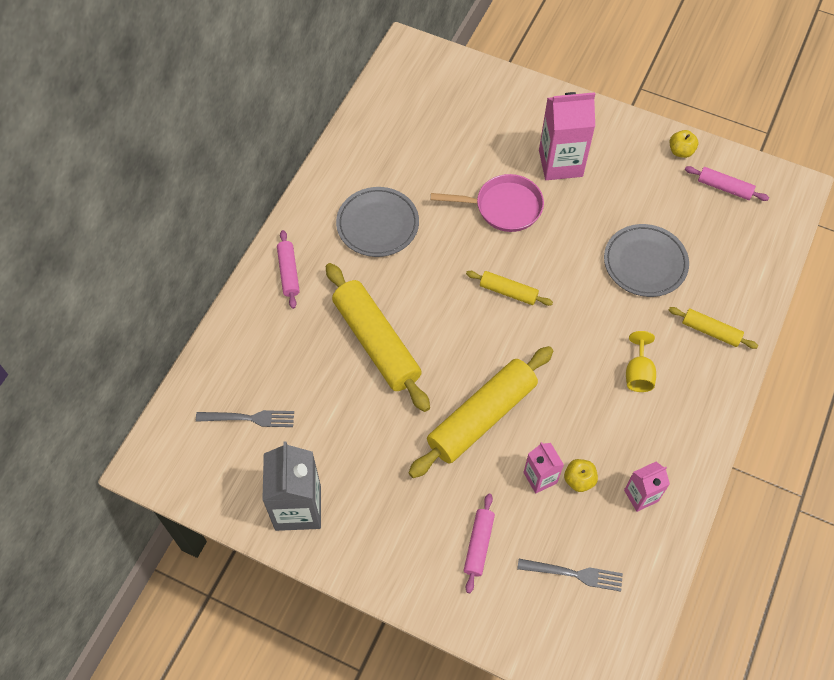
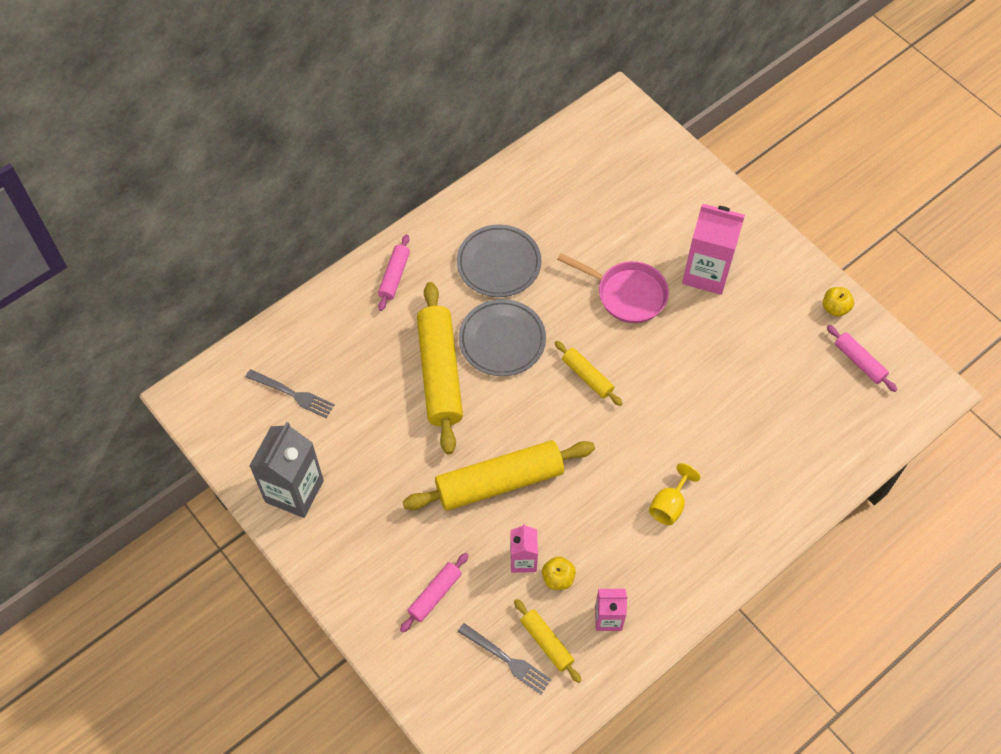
camera: 25 degrees right, 0 degrees up
grey plate [604,224,689,297] -> grey plate moved to [459,299,546,376]
yellow rolling pin [669,307,758,349] -> yellow rolling pin moved to [514,599,582,683]

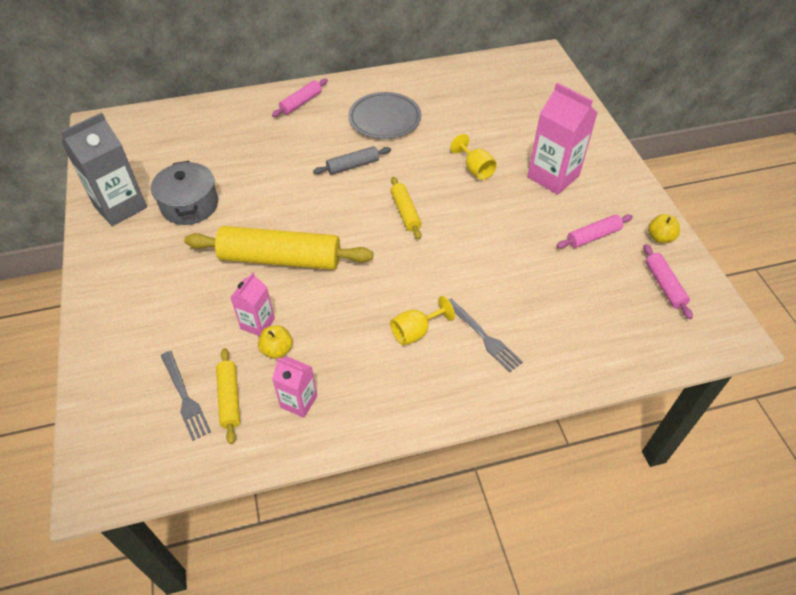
camera: 25 degrees right, 10 degrees down
grey fork [246,369,335,418] -> grey fork moved to [449,299,523,372]
pink rolling pin [400,553,469,633] -> pink rolling pin moved to [557,215,633,248]
yellow rolling pin [417,282,463,454] -> none
grey plate [459,299,546,376] -> grey rolling pin [313,146,391,175]
pink pan [557,253,669,323] -> yellow goblet [450,134,497,180]
none -> grey pot [151,161,218,225]

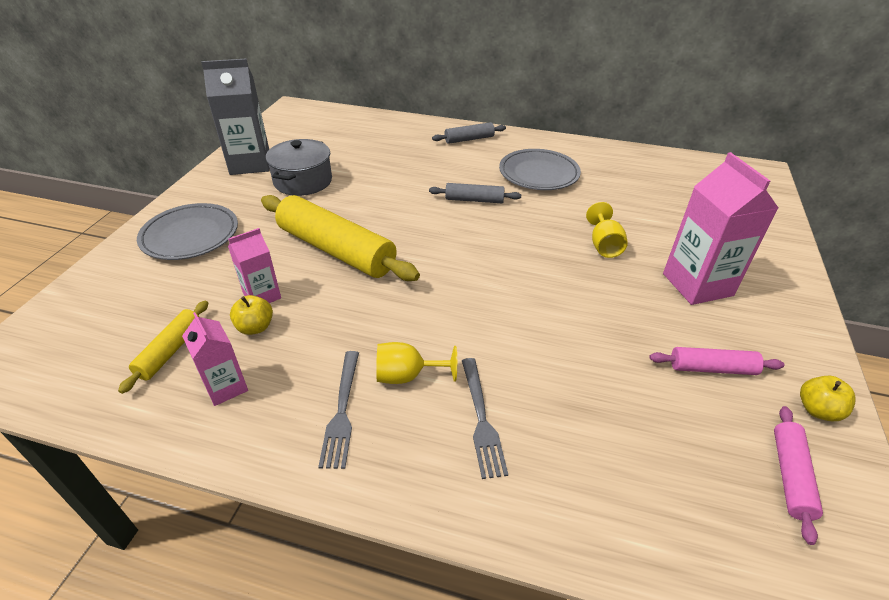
camera: 30 degrees right, 10 degrees down
grey fork [161,351,211,441] -> grey fork moved to [318,351,359,469]
pink rolling pin [272,79,328,117] -> grey rolling pin [432,122,506,144]
yellow rolling pin [391,177,422,239] -> none
none -> grey plate [137,203,238,260]

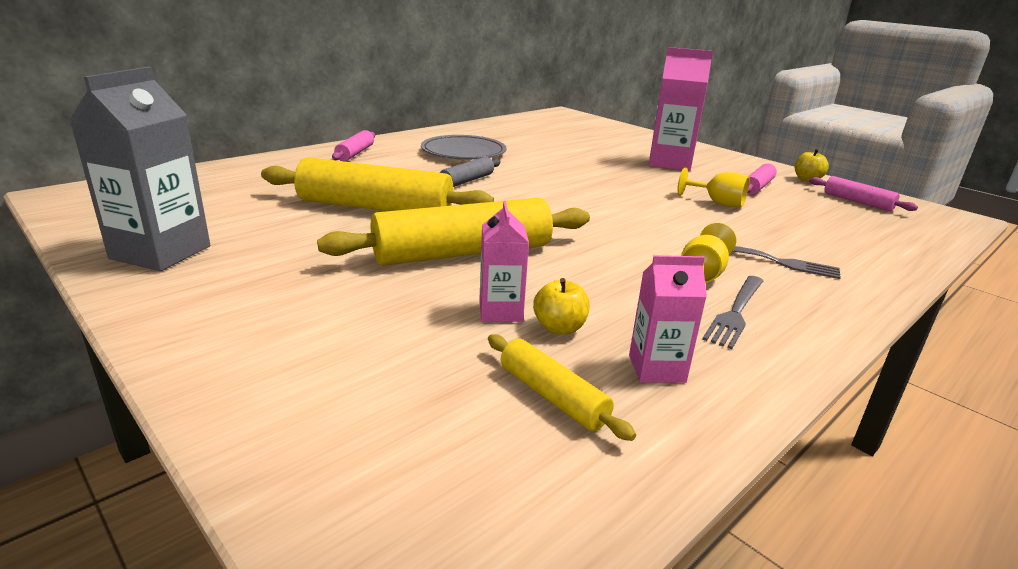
camera: 60 degrees left, 15 degrees down
grey plate [137,203,238,260] -> none
grey pot [266,139,332,196] -> none
grey fork [318,351,359,469] -> grey fork turned 90 degrees clockwise [702,276,763,349]
grey rolling pin [432,122,506,144] -> pink rolling pin [332,130,375,161]
yellow goblet [586,202,628,258] -> yellow goblet moved to [677,168,749,207]
none -> yellow rolling pin [261,157,494,211]

